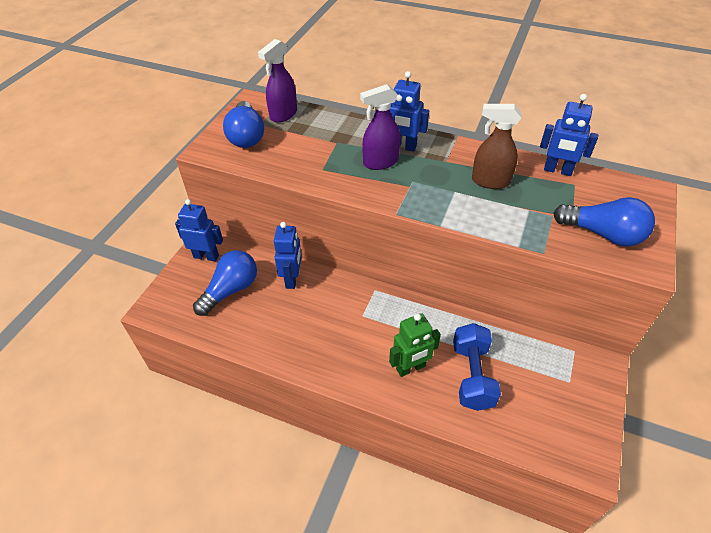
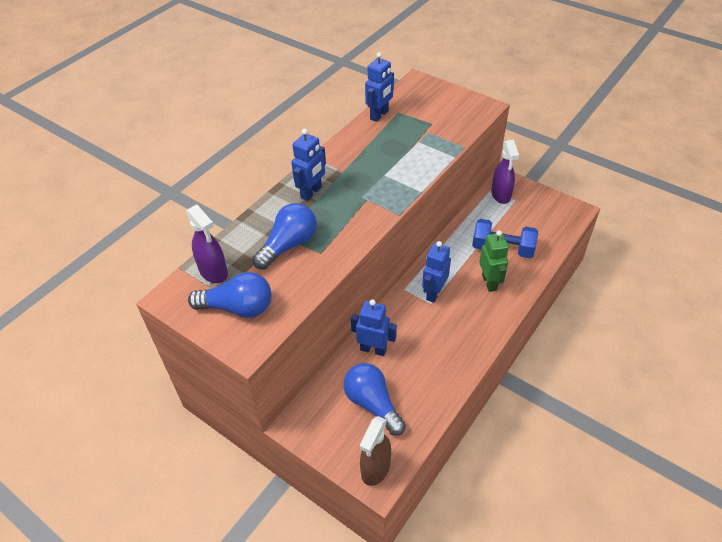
camera: 75 degrees left, 0 degrees up
blue robot [175,199,223,261] -> blue robot moved to [422,241,451,303]
purple spray bottle [360,84,401,170] -> purple spray bottle moved to [491,140,519,204]
brown spray bottle [472,104,521,189] -> brown spray bottle moved to [360,416,391,486]
blue light bulb [553,197,655,247] -> blue light bulb moved to [252,203,317,270]

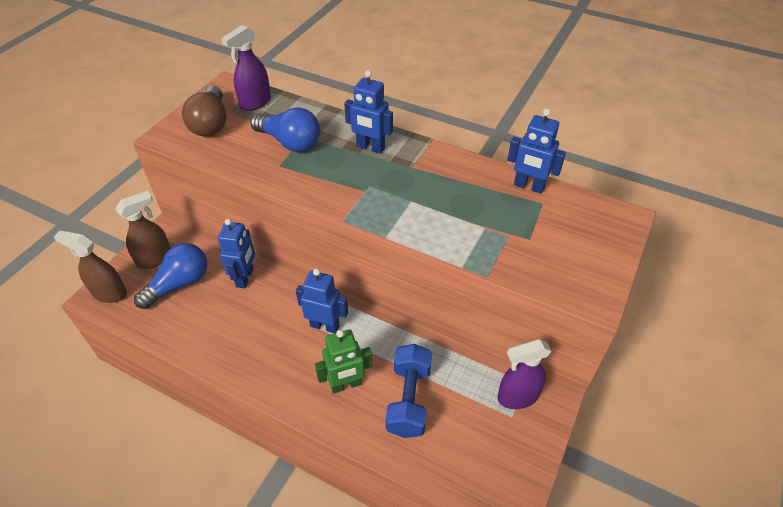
camera: 80 degrees right, 0 degrees up
blue light bulb [188,272,272,318] -> brown light bulb [182,86,227,137]
none -> brown spray bottle [115,191,171,269]

